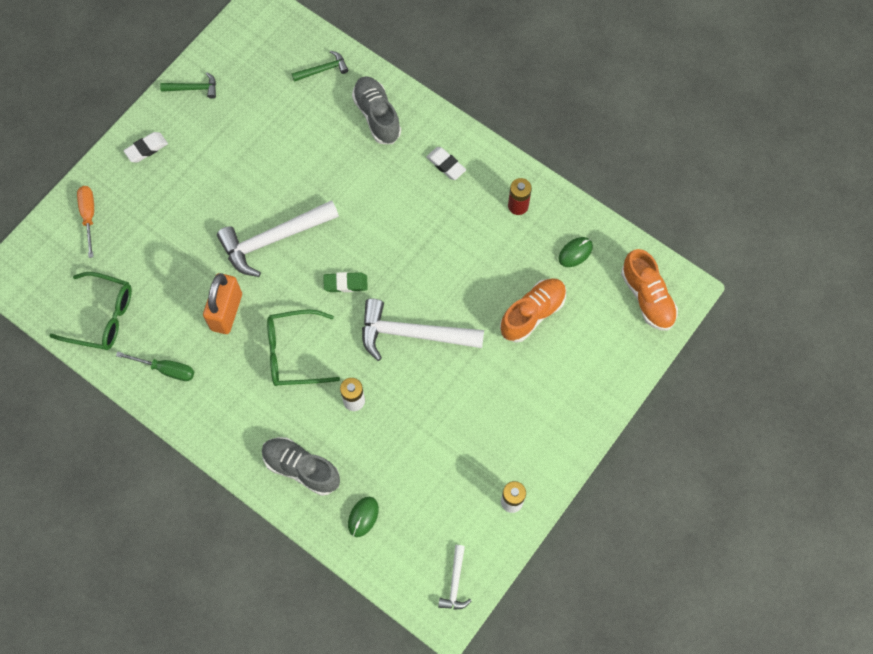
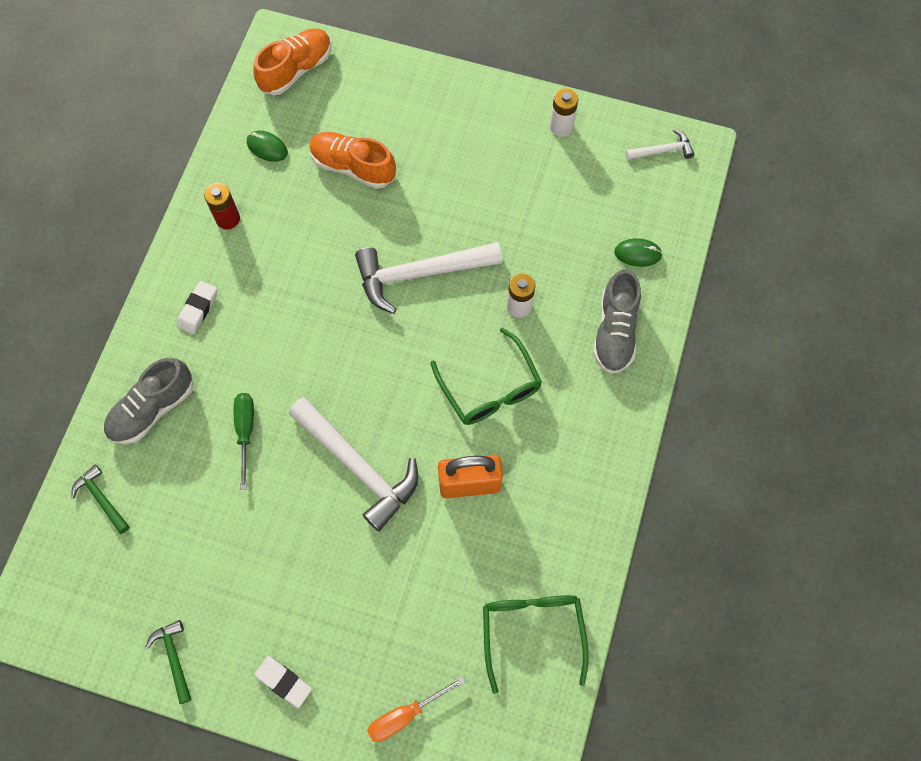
camera: 110 degrees left, 0 degrees up
green screwdriver [116,352,194,381] -> green screwdriver moved to [234,393,254,490]
green eraser [323,272,368,292] -> none
white hammer [362,298,484,361] -> white hammer turned 90 degrees clockwise [355,242,502,314]

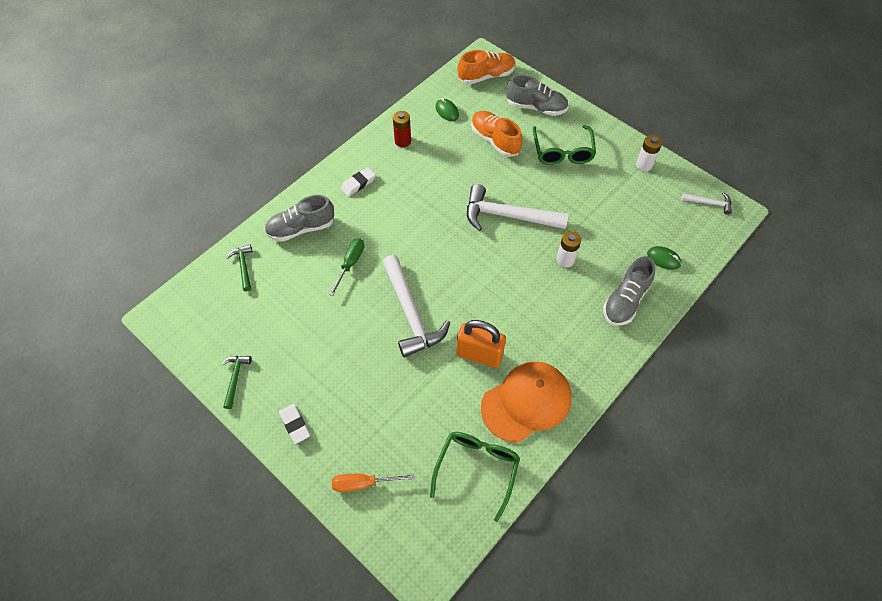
camera: 25 degrees right, 10 degrees down
green glasses [430,328,542,425] -> green glasses moved to [533,125,596,165]
none -> orange cap [481,362,571,442]
none -> grey shoe [506,75,568,116]

